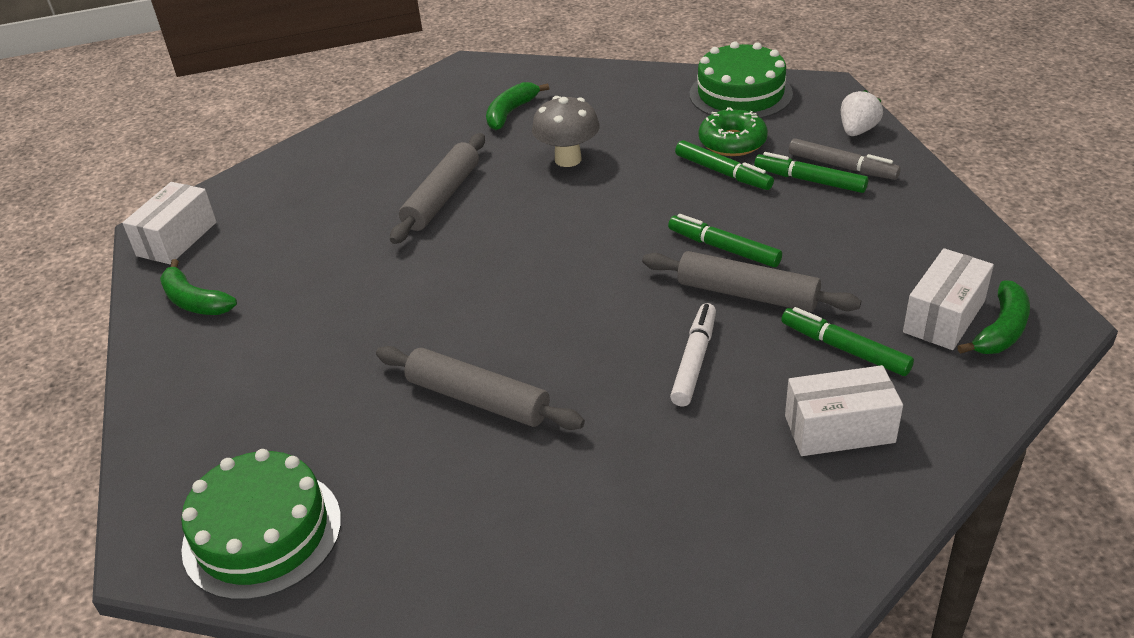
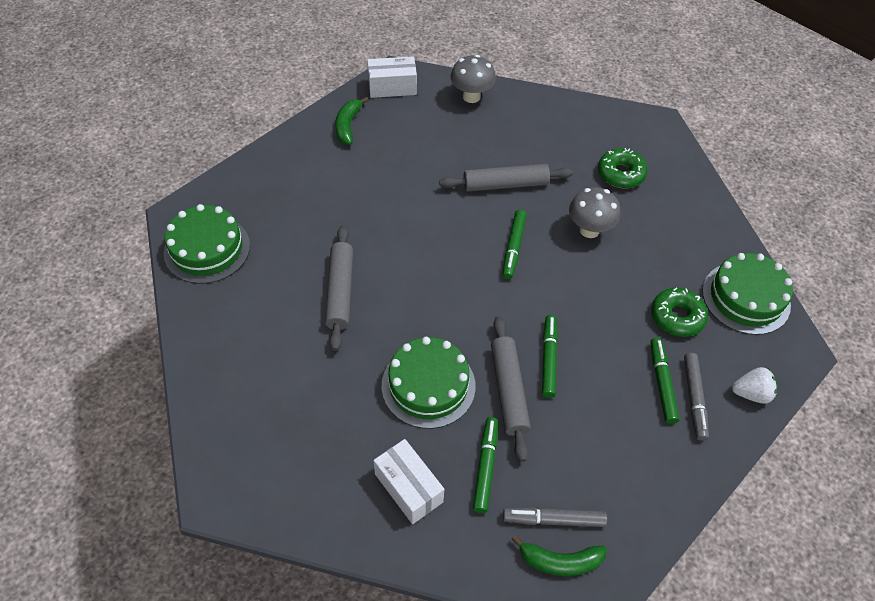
camera: 55 degrees right, 15 degrees up
green banana [486,82,549,130] -> green donut [598,148,648,188]
white marker [670,303,716,406] -> green cake [382,337,476,429]
green marker [675,140,774,190] -> green marker moved to [502,210,527,279]
white box [903,248,994,350] -> grey marker [503,507,607,527]
none -> grey mushroom [450,55,496,103]

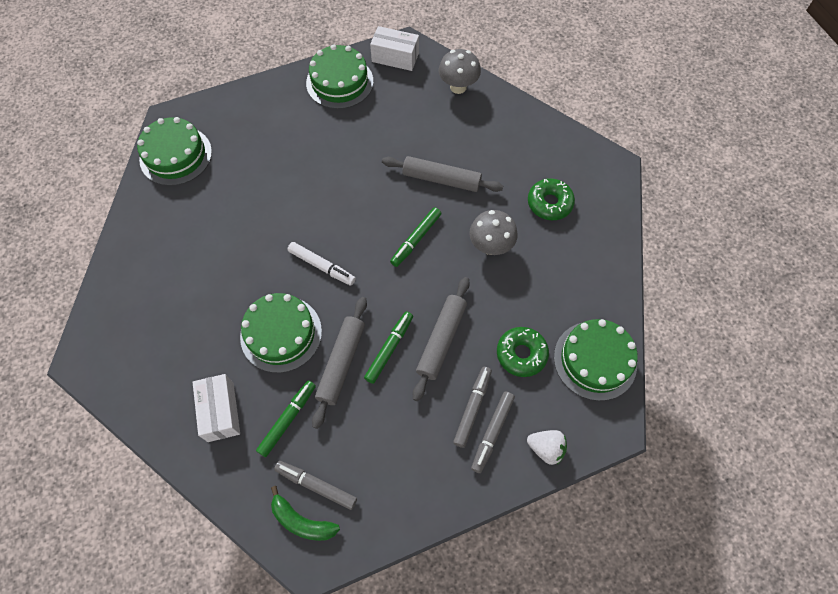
camera: 25 degrees right, 10 degrees up
grey rolling pin [325,225,353,351] -> grey rolling pin moved to [413,277,470,401]
green banana [335,97,368,145] -> green cake [306,44,373,109]
green marker [650,338,680,424] -> grey marker [453,367,492,448]
none -> white marker [287,242,356,285]

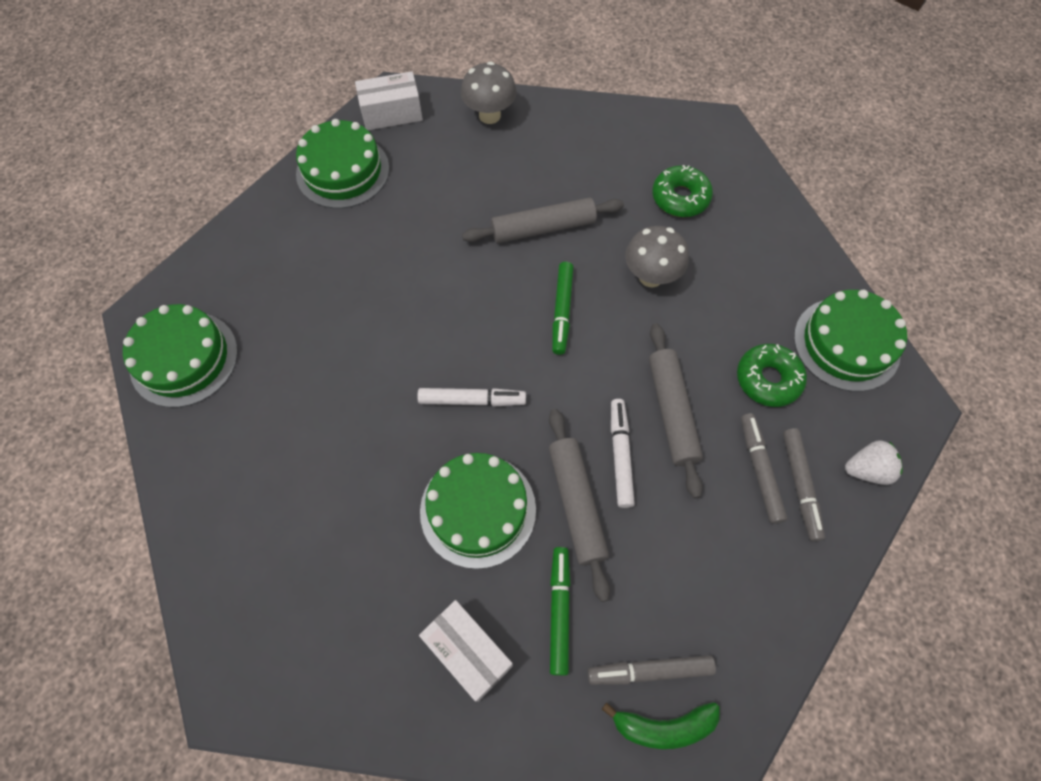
camera: 30 degrees left, 0 degrees up
green marker [364,311,413,384] -> white marker [611,399,635,508]

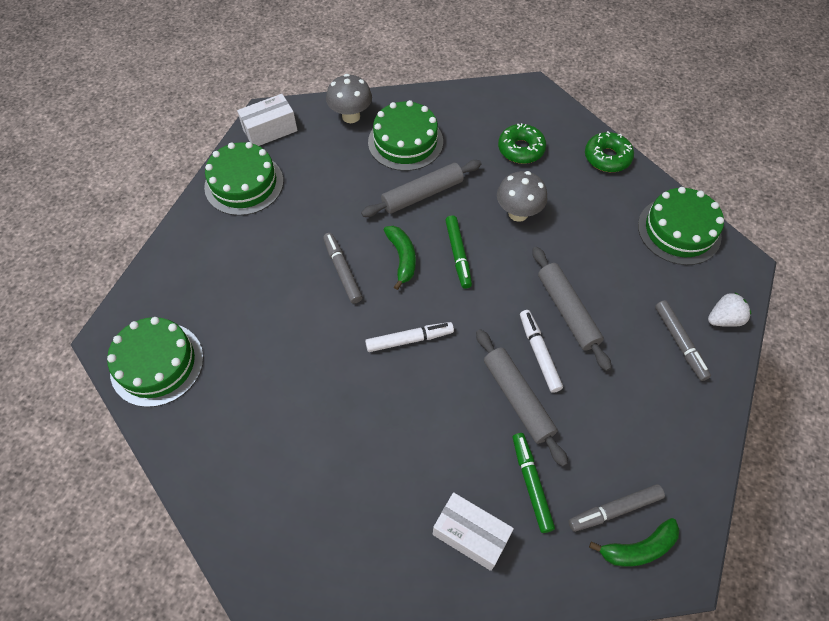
camera: 15 degrees left, 5 degrees down
green cake [420,453,536,569] -> green cake moved to [368,100,443,171]
green donut [737,344,807,407] -> green donut moved to [585,131,634,172]
grey marker [741,413,787,524] -> grey marker moved to [323,233,362,304]
none -> green banana [384,226,416,290]

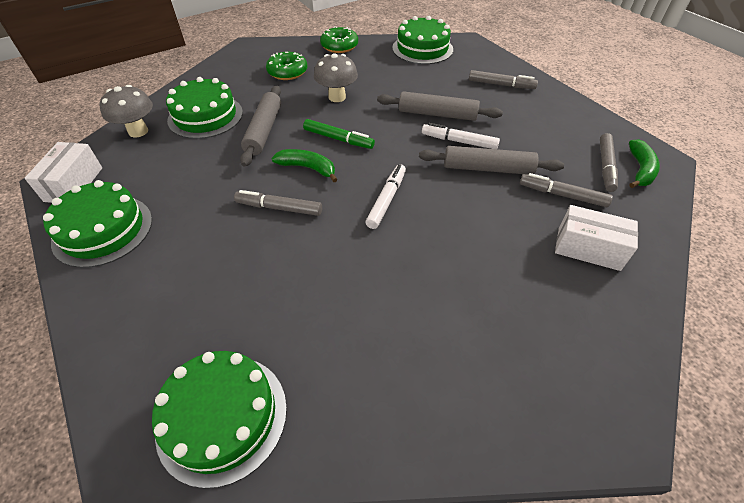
camera: 55 degrees left, 10 degrees down
white box [433,492,514,571] -> white box turned 45 degrees clockwise [555,205,638,271]
green marker [513,433,555,533] -> grey marker [520,173,613,207]
white strawberry [708,293,751,327] -> none

